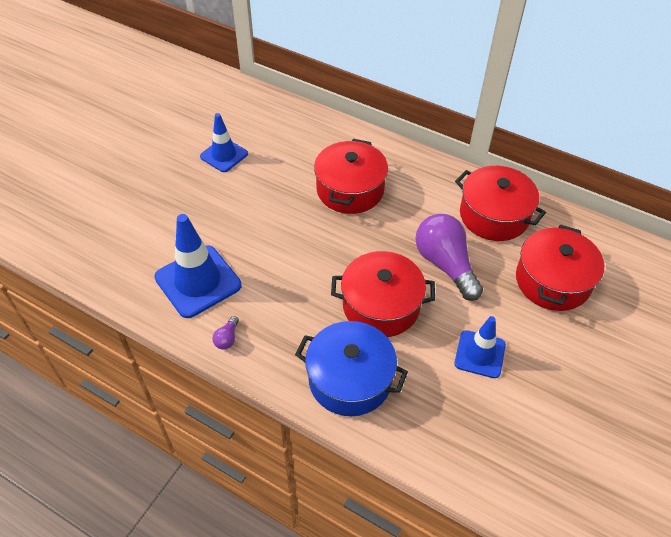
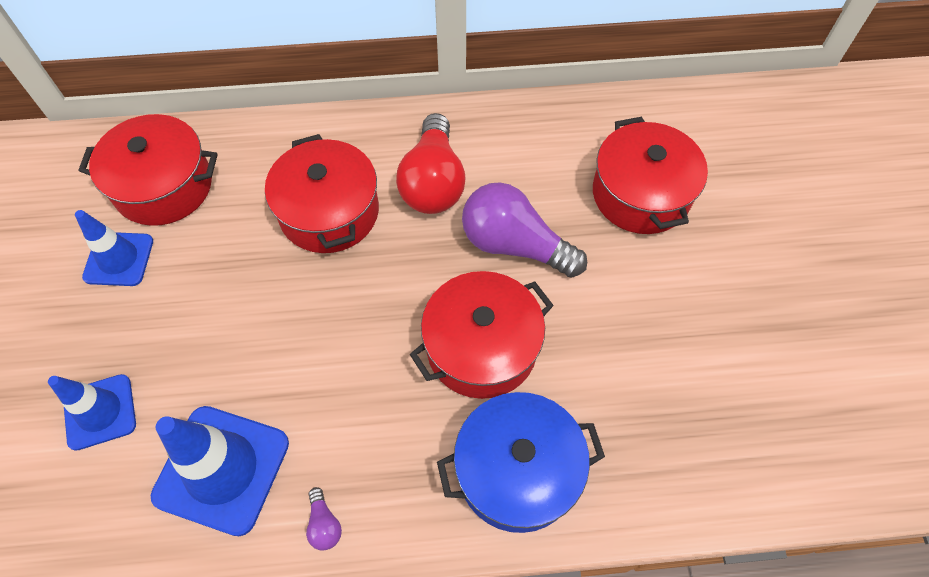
camera: 35 degrees left, 10 degrees up
blue traffic cone [454,316,506,378] -> blue traffic cone moved to [48,374,136,451]
red pot [455,166,546,241] -> red pot moved to [79,114,218,226]
none -> red light bulb [396,113,466,214]

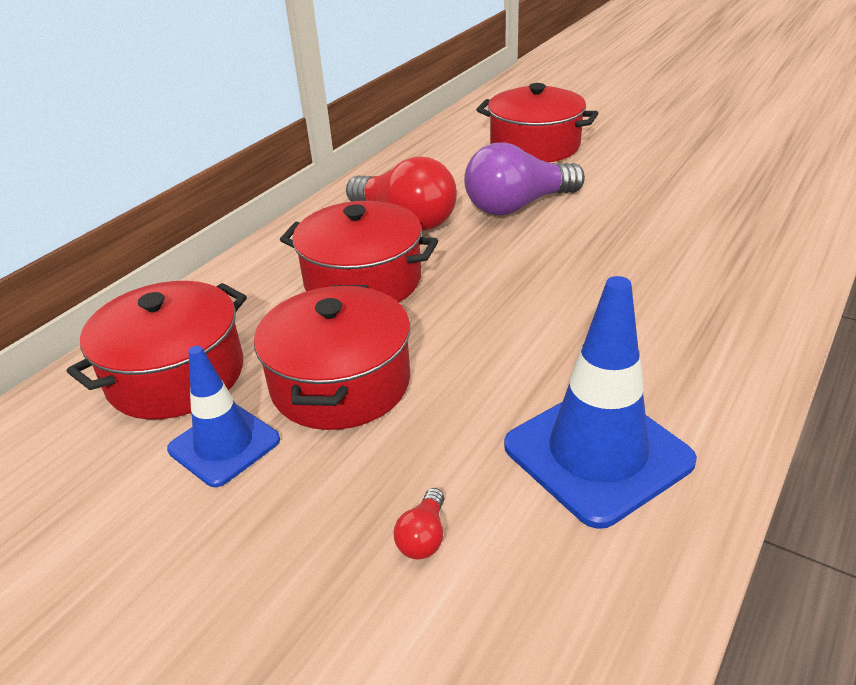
camera: 50 degrees left, 25 degrees down
blue traffic cone [48,374,136,451] -> red light bulb [394,488,445,560]
purple light bulb [306,487,342,551] -> none
red pot [410,271,554,399] -> red pot moved to [254,285,410,430]
blue pot [437,392,605,533] -> none

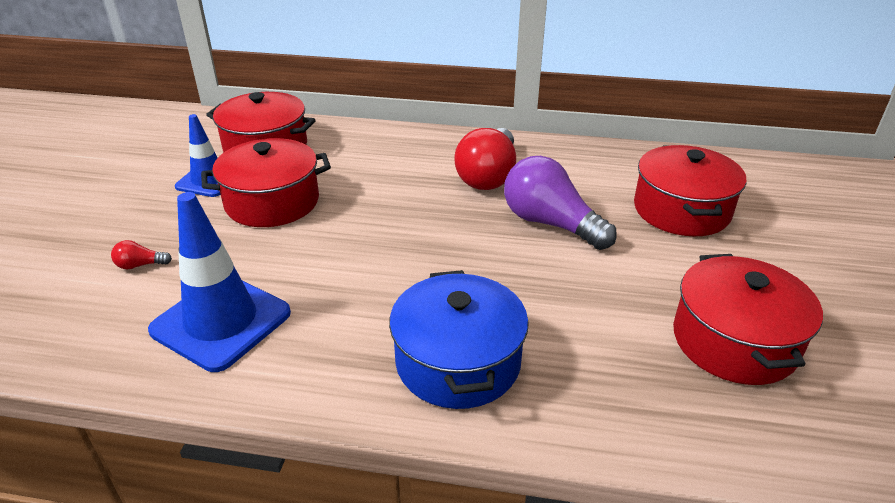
camera: 65 degrees right, 0 degrees up
red pot [280,201,438,302] -> red pot moved to [673,254,823,385]
none -> blue pot [389,270,529,409]

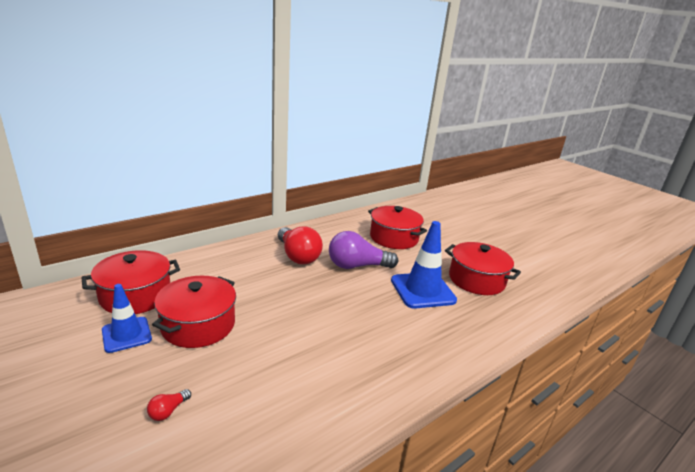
camera: 50 degrees left, 10 degrees down
blue traffic cone [148,192,291,372] -> blue traffic cone moved to [391,221,457,309]
blue pot [389,270,529,409] -> none

